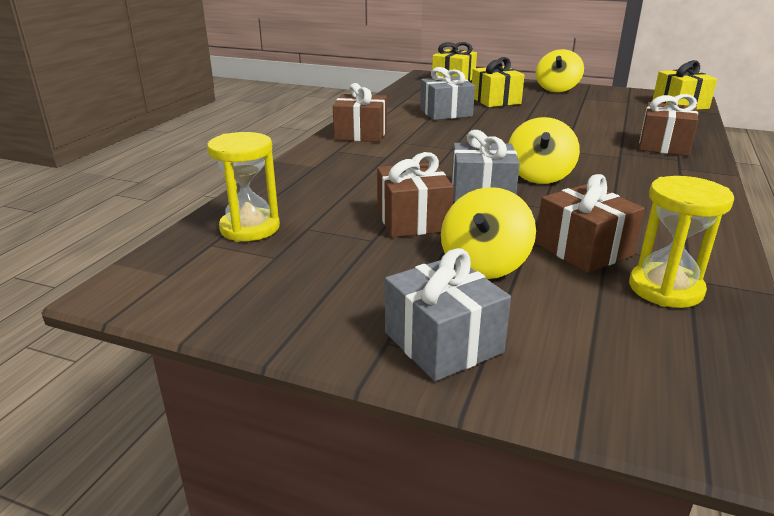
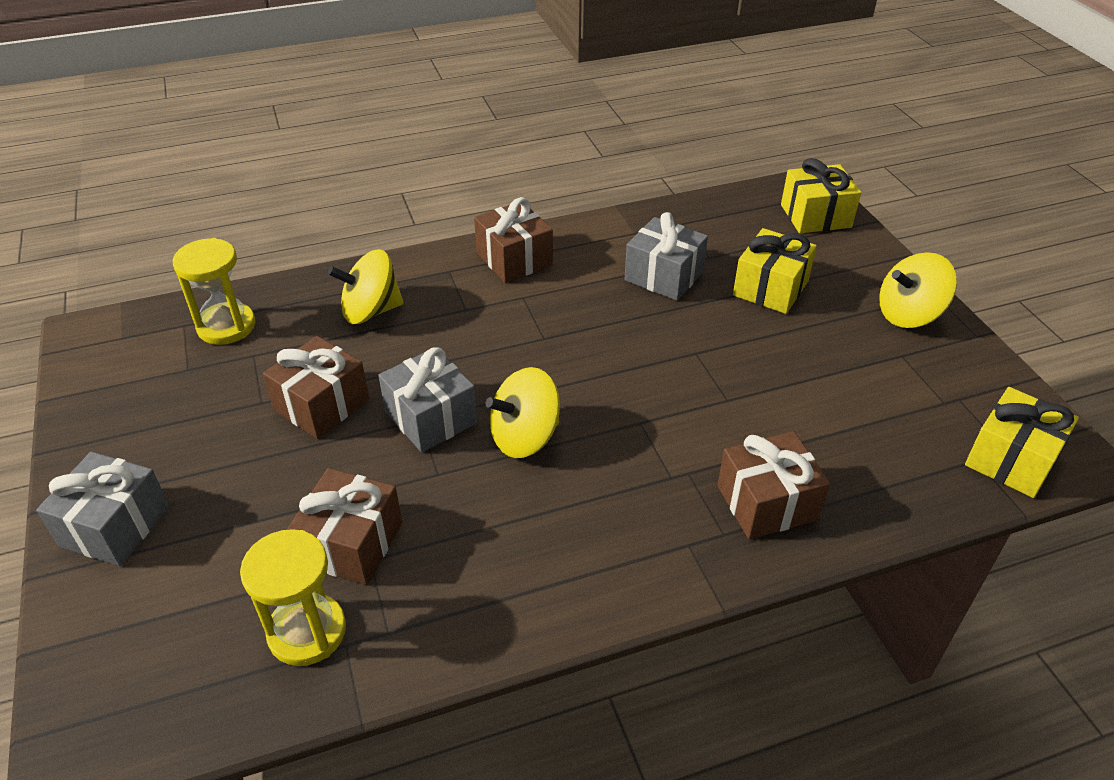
camera: 50 degrees right, 15 degrees up
yellow spinning top [441,187,536,279] -> yellow spinning top moved to [328,249,403,324]

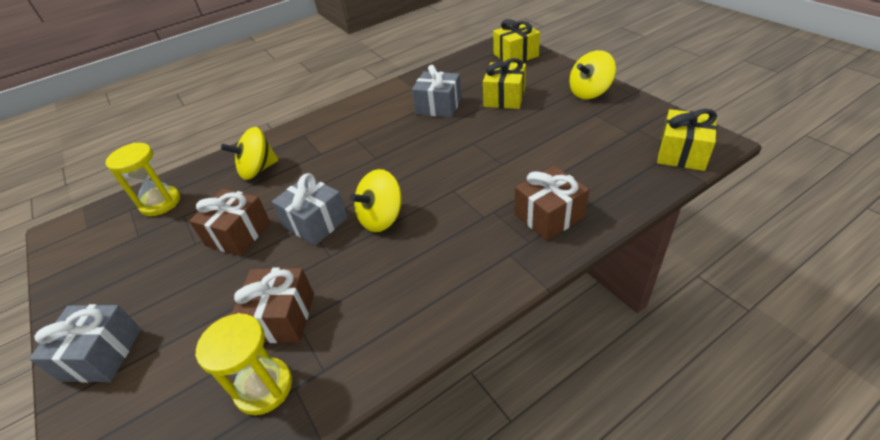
camera: 10 degrees left, 0 degrees up
brown gift [474,197,553,283] -> none

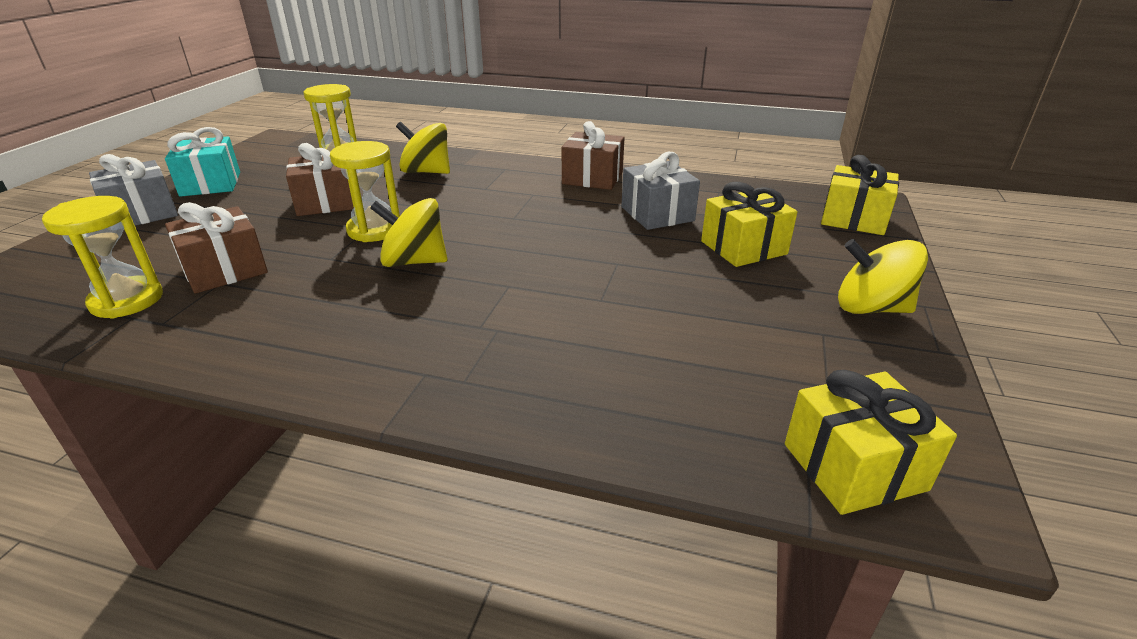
camera: 45 degrees right, 10 degrees down
grey gift [272,173,348,245] -> yellow hourglass [330,141,400,242]
brown gift [515,166,589,241] -> brown gift moved to [562,121,624,190]
none -> turquoise gift [165,127,240,197]

